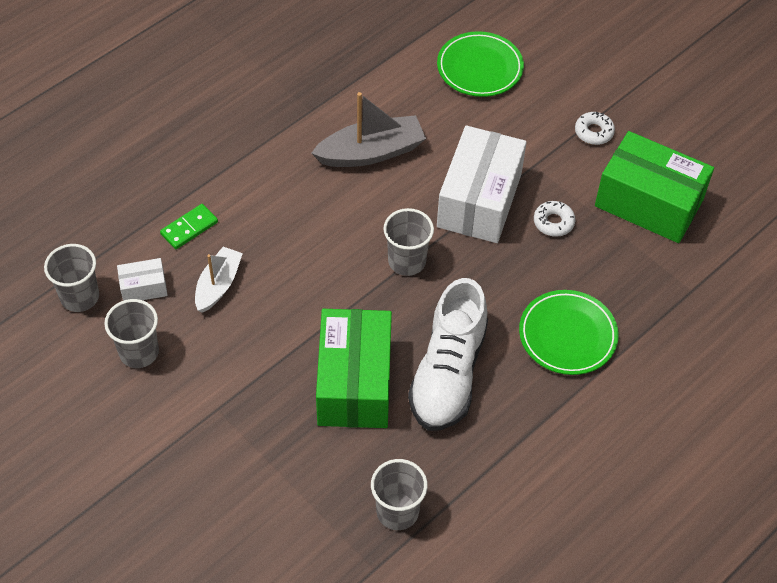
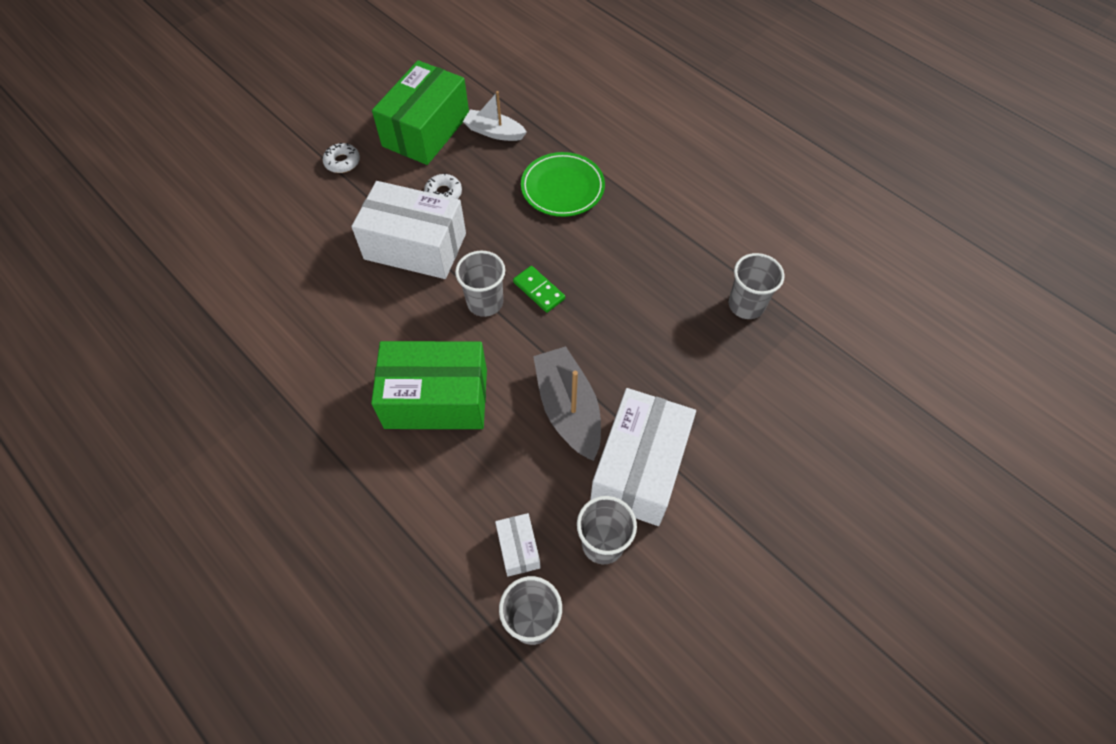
camera: 90 degrees left, 5 degrees up
green domino [160,204,218,249] -> green domino moved to [513,266,565,313]
white boat [195,247,243,313] -> white boat moved to [463,91,527,141]
grey boat [311,92,426,167] -> grey boat moved to [533,346,601,461]
green box [316,309,392,428] -> green box moved to [371,341,487,429]
white shoe [408,278,488,431] -> none
green plate [437,31,524,97] -> none
none -> white box [590,388,696,526]

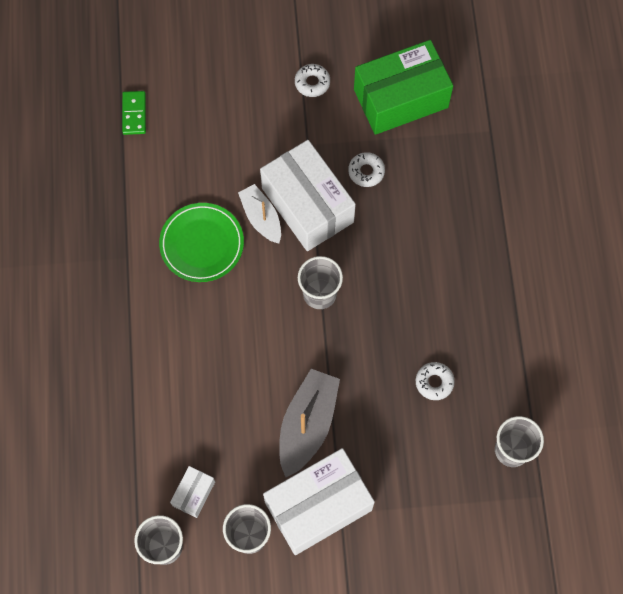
camera: 40 degrees right, 10 degrees up
green box [371,341,487,429] -> none
white boat [463,91,527,141] -> white boat moved to [238,184,281,244]
green domino [513,266,565,313] -> green domino moved to [122,91,146,135]
green plate [521,152,605,217] -> green plate moved to [159,203,244,282]
none -> white donut [416,362,455,400]

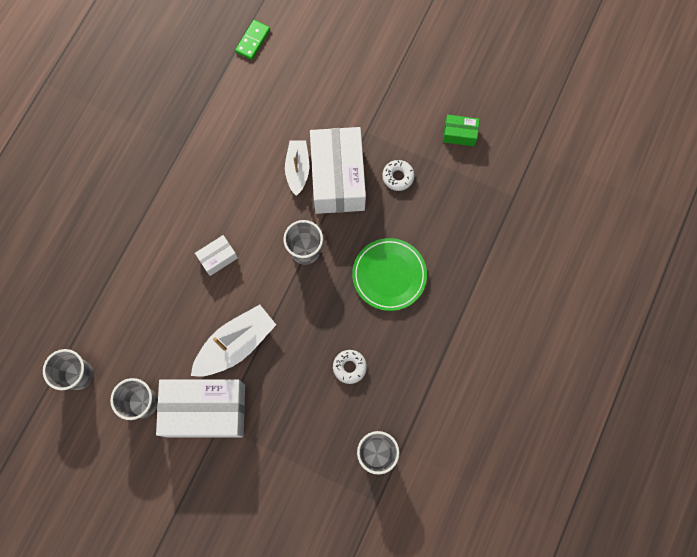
camera: 30 degrees right, 5 degrees up
green plate [159,203,244,282] -> green plate moved to [352,238,427,311]
white box [170,466,215,518] -> white box moved to [195,235,238,276]
grey boat [279,369,340,477] -> white boat [191,305,276,377]
white donut [295,64,330,97] -> none
green box [354,40,453,135] -> green box [443,115,480,146], size x0.45

